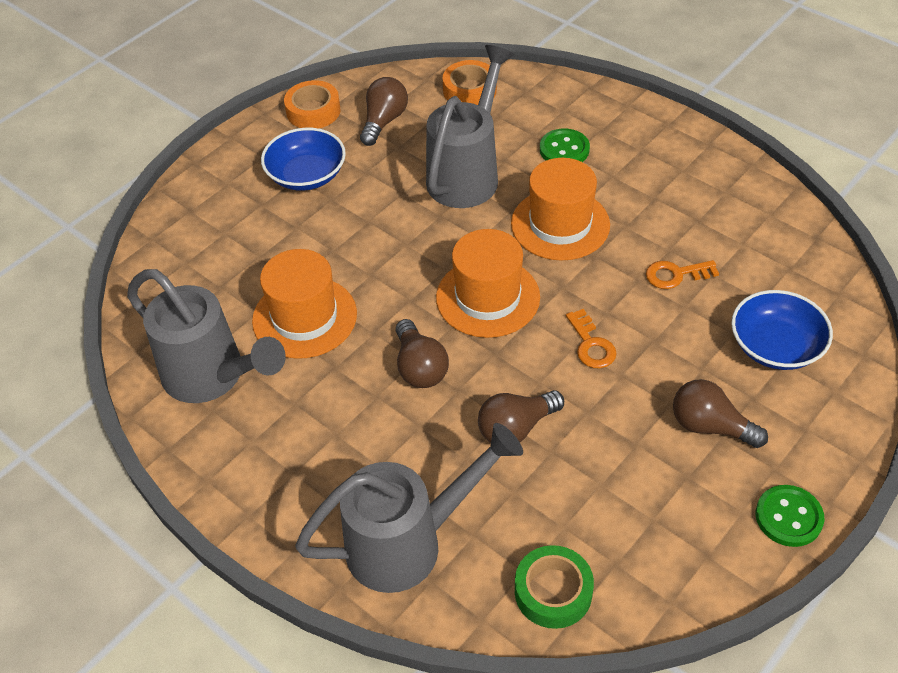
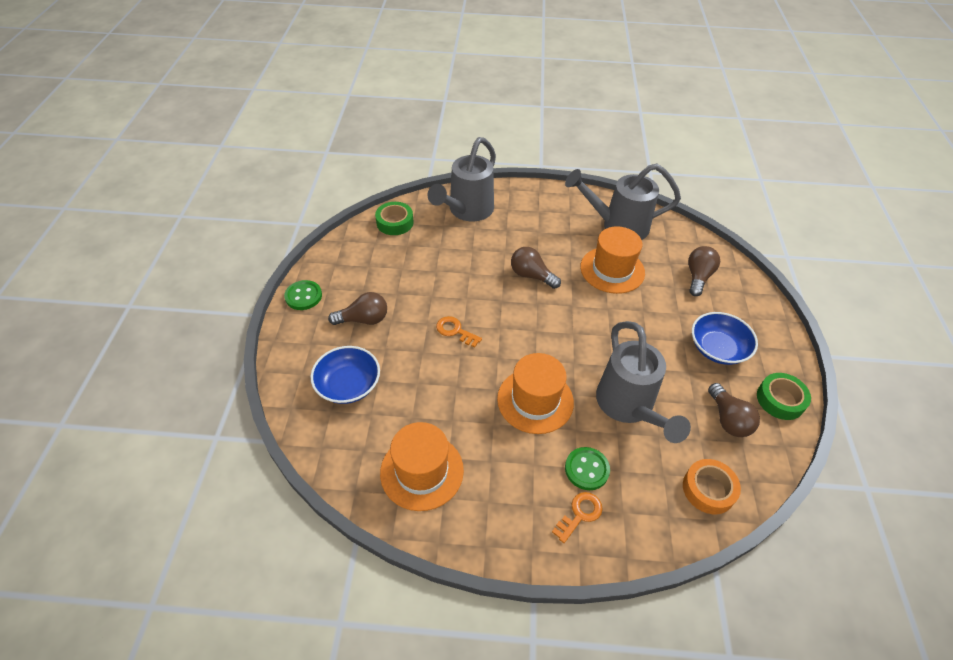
camera: 140 degrees right, 0 degrees up
orange tape [284,80,341,128] -> green tape [757,373,811,420]
orange hat [436,229,540,338] -> orange hat moved to [380,422,464,511]
brown light bulb [478,390,564,443] -> brown light bulb moved to [688,246,720,296]
orange key [646,260,719,289] -> orange key moved to [552,492,603,543]

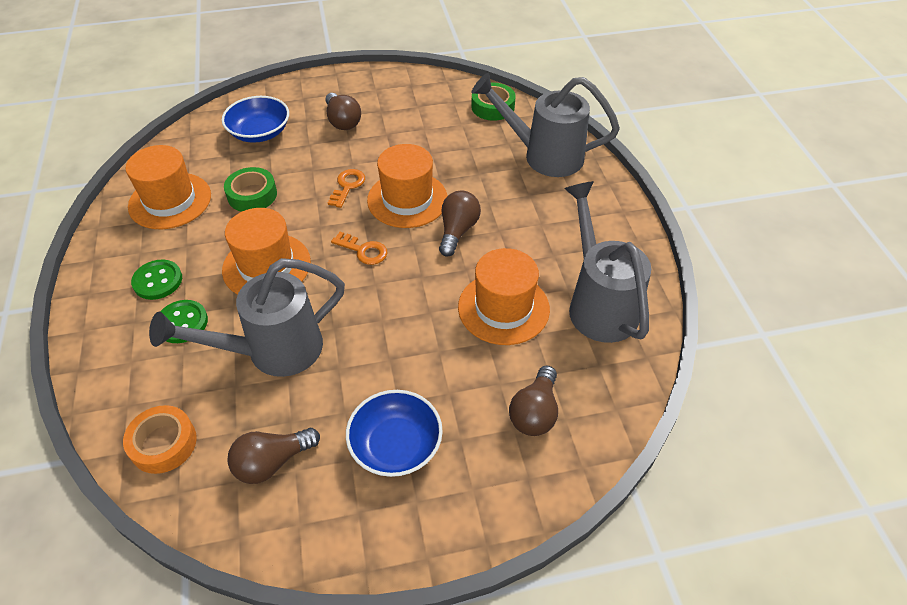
camera: 75 degrees right, 0 degrees up
green button [284,280,322,310] -> green button moved to [131,260,182,300]
orange key [552,492,603,543] -> orange key moved to [331,232,387,265]
brown light bulb [688,246,720,296] -> brown light bulb turned 105 degrees clockwise [509,365,558,436]
green tape [757,373,811,420] -> green tape moved to [224,167,277,212]
none -> orange hat [367,144,448,228]

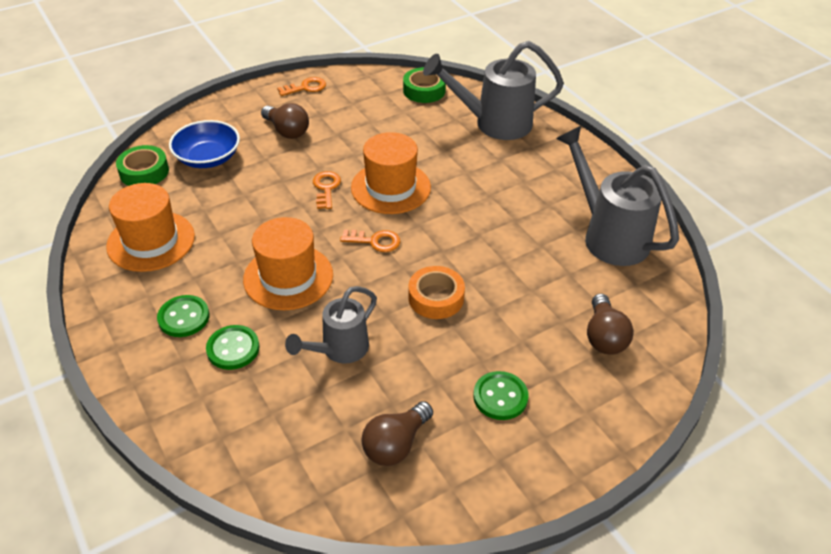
camera: 20 degrees left, 5 degrees down
orange tape [123,405,197,474] -> orange tape moved to [408,266,465,319]
grey watering can [149,258,345,377] -> grey watering can [285,286,377,363], size x0.63
green tape [224,167,277,212] -> green tape moved to [116,145,169,186]
blue bowl [346,390,443,477] -> green button [473,371,528,420]
brown light bulb [439,191,481,257] -> none
orange hat [458,248,550,345] -> none
none -> orange key [277,77,326,96]

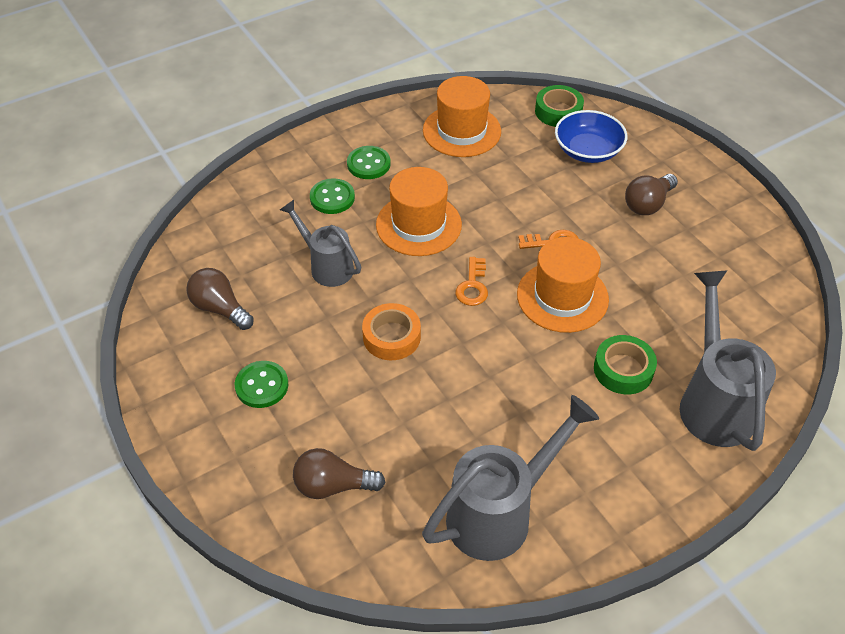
camera: 90 degrees right, 5 degrees up
orange key [277,77,326,96] -> none
green tape [403,67,446,103] -> green tape moved to [594,335,657,394]

